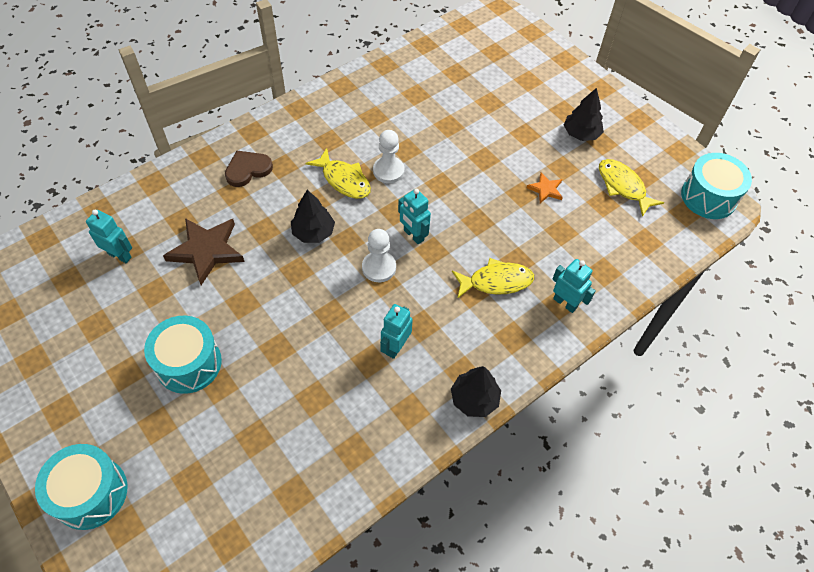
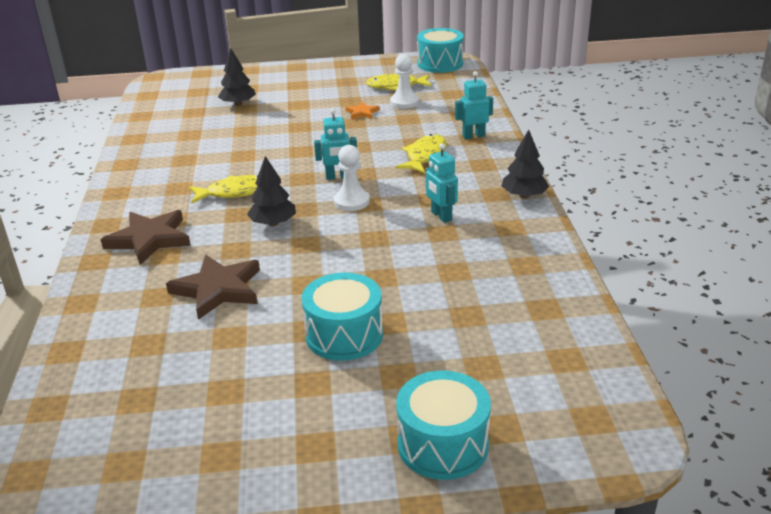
camera: 55 degrees left, 25 degrees down
turquoise robot [86,210,132,263] -> none
brown heart [225,151,273,187] -> brown star [101,210,191,265]
white pawn [373,130,404,183] -> white pawn moved to [390,54,419,109]
black tree [564,88,604,141] -> black tree moved to [218,48,256,106]

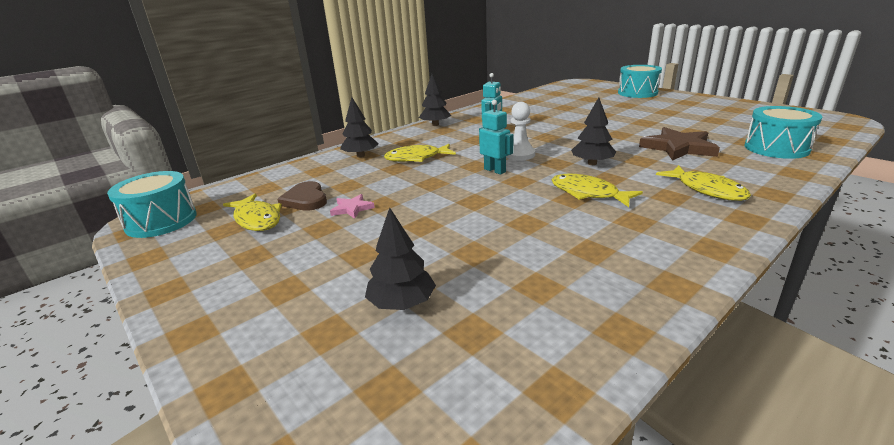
camera: 125 degrees left, 5 degrees down
brown star [101,210,191,265] -> yellow fish [656,165,751,201]
turquoise drum [302,273,383,361] -> turquoise drum moved to [745,106,823,159]
orange star [345,102,380,119] -> pink star [330,194,375,219]
white pawn [390,54,419,109] -> brown heart [277,181,327,211]
turquoise robot [455,71,493,139] -> black tree [340,97,378,157]

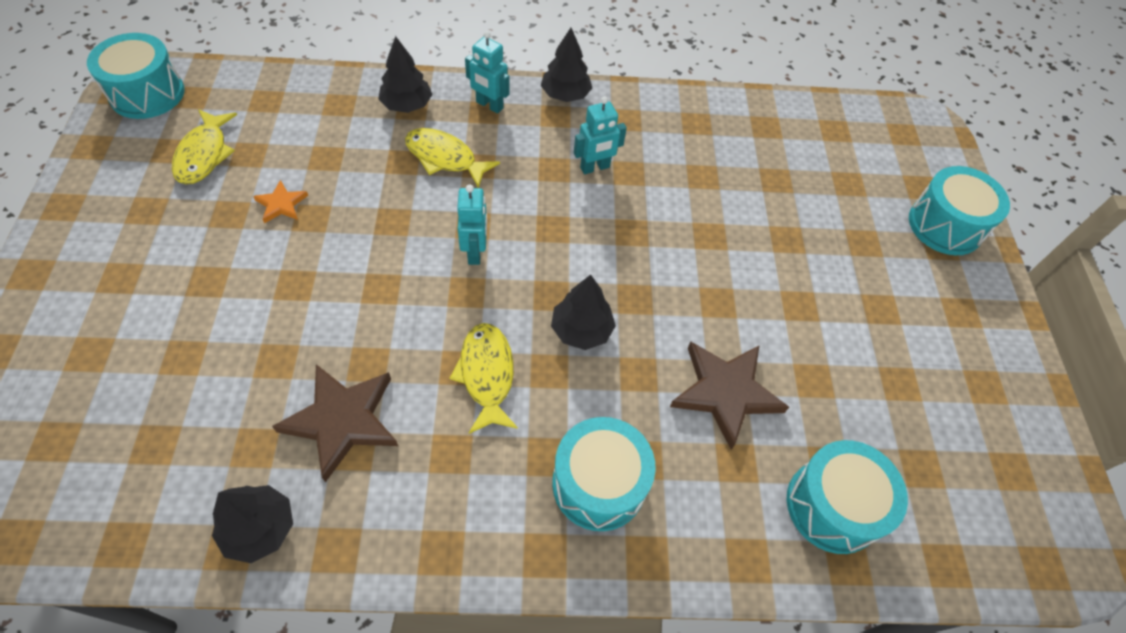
camera: 35 degrees right, 30 degrees up
brown heart [277,181,327,211] -> none
pink star [330,194,375,219] -> orange star [253,180,308,223]
black tree [365,208,436,310] -> black tree moved to [212,485,293,563]
white pawn [506,102,535,160] -> none
yellow fish [656,165,751,201] -> turquoise drum [552,417,656,531]
none -> brown star [272,364,398,483]
none -> turquoise robot [465,31,510,114]

